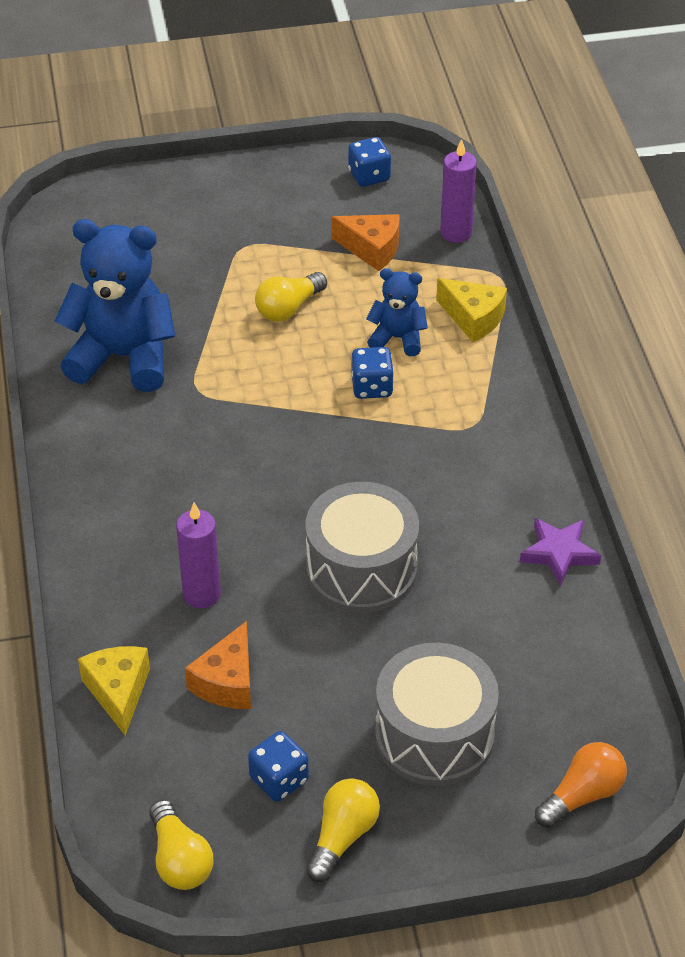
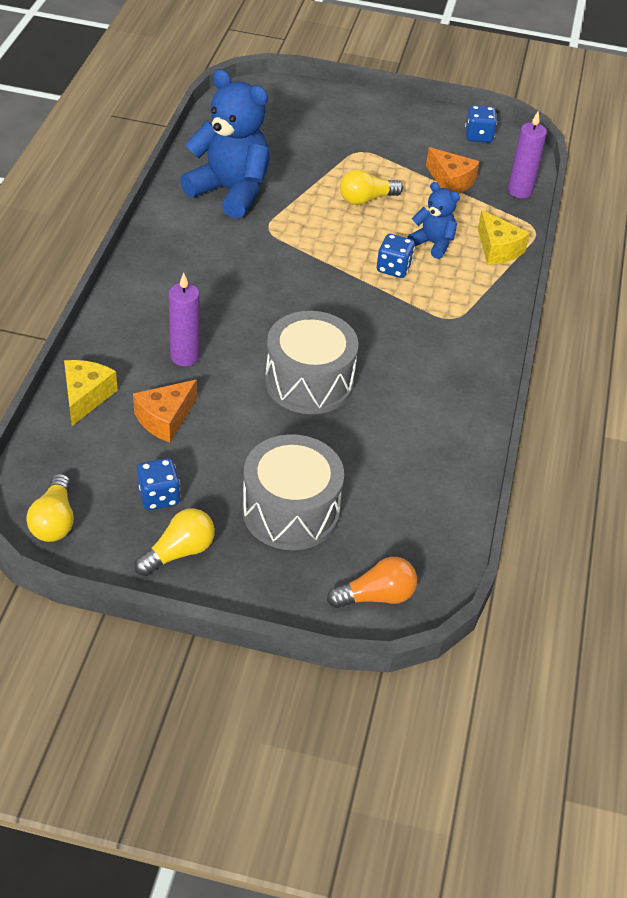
camera: 20 degrees right, 0 degrees up
purple star [520,518,601,586] -> none

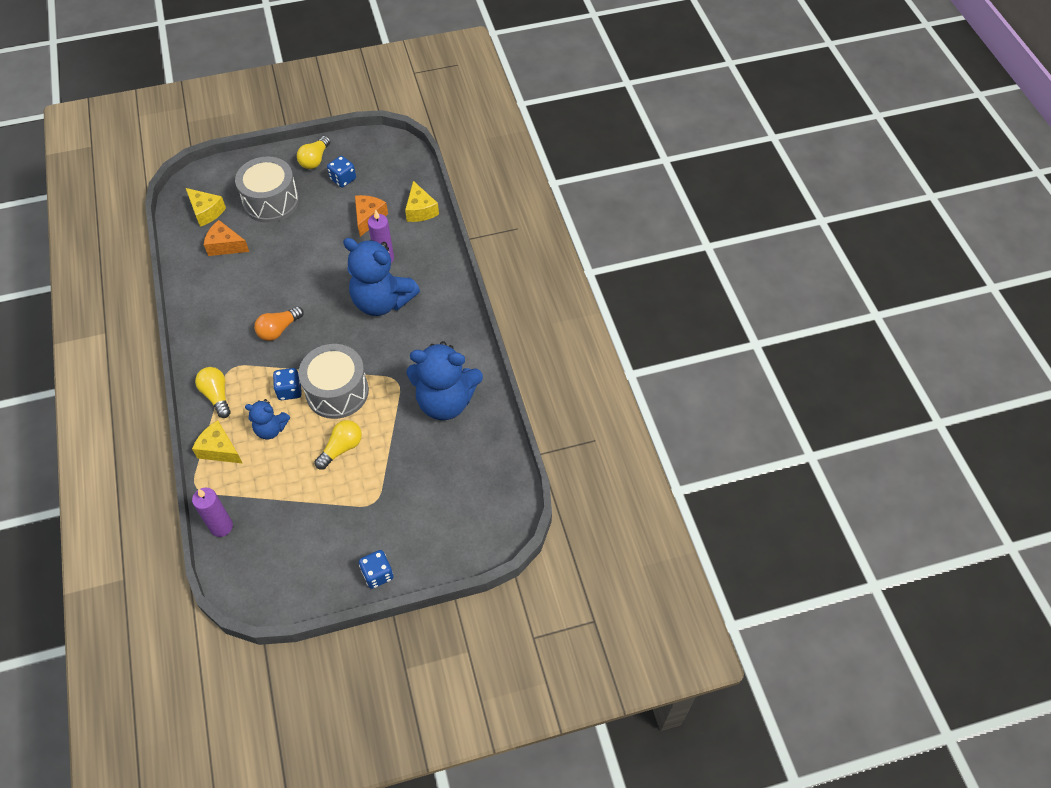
camera: 155 degrees right, 10 degrees up
yellow light bulb [26,473,74,542] -> yellow light bulb moved to [195,367,231,418]
grey drum [265,311,358,414] -> grey drum moved to [298,344,369,419]
orange light bulb [327,557,417,608] -> orange light bulb moved to [254,306,304,341]
orange cheese [426,147,480,194] -> orange cheese moved to [204,220,249,256]
blue dice [465,106,497,143] -> blue dice moved to [359,550,393,589]
none -> yellow cheese [186,188,226,227]
none -> blue teddy bear [343,238,420,316]

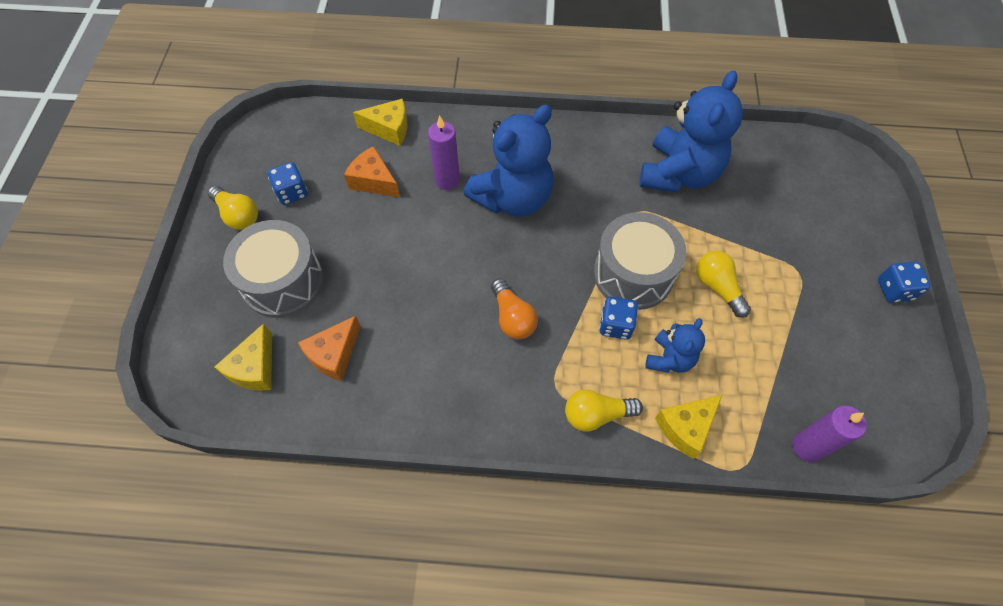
camera: 70 degrees left, 5 degrees up
yellow cheese [186,188,226,227] -> yellow cheese turned 135 degrees clockwise [215,323,272,391]

